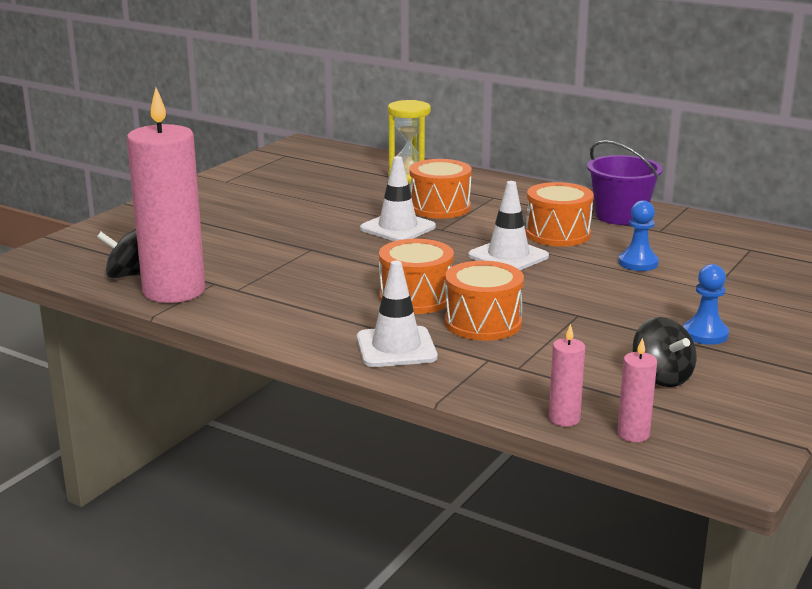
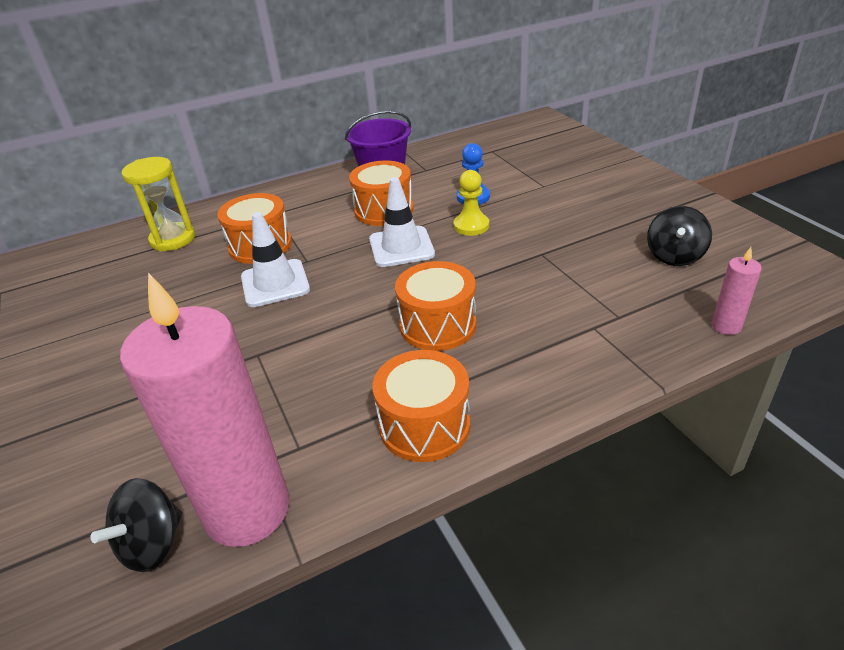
camera: 55 degrees left, 15 degrees up
white traffic cone [357,261,438,367] -> none
orange drum [445,261,524,341] -> orange drum moved to [372,350,470,462]
pink candle [617,337,657,442] -> none
black spinning top [632,317,697,387] -> black spinning top turned 105 degrees clockwise [647,206,712,266]
blue pawn [683,264,729,345] -> none
none -> yellow pawn [453,170,489,236]

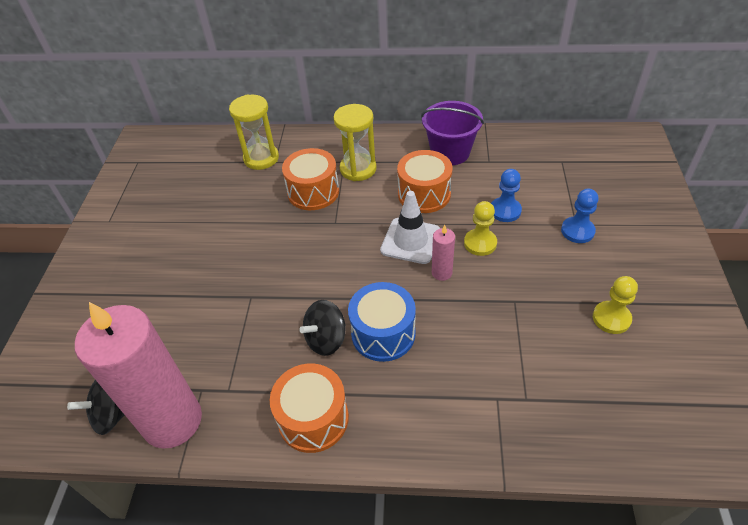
camera: 30 degrees right, 10 degrees up
white traffic cone [241,212,310,307] -> none
orange drum [395,261,476,351] -> blue drum [348,282,416,362]
black spinning top [647,206,712,266] -> black spinning top moved to [299,300,346,356]
pink candle [712,247,762,335] -> pink candle moved to [432,225,455,281]
none -> yellow hourglass [333,104,376,181]
none -> blue pawn [561,189,598,243]
none -> yellow pawn [593,276,638,334]

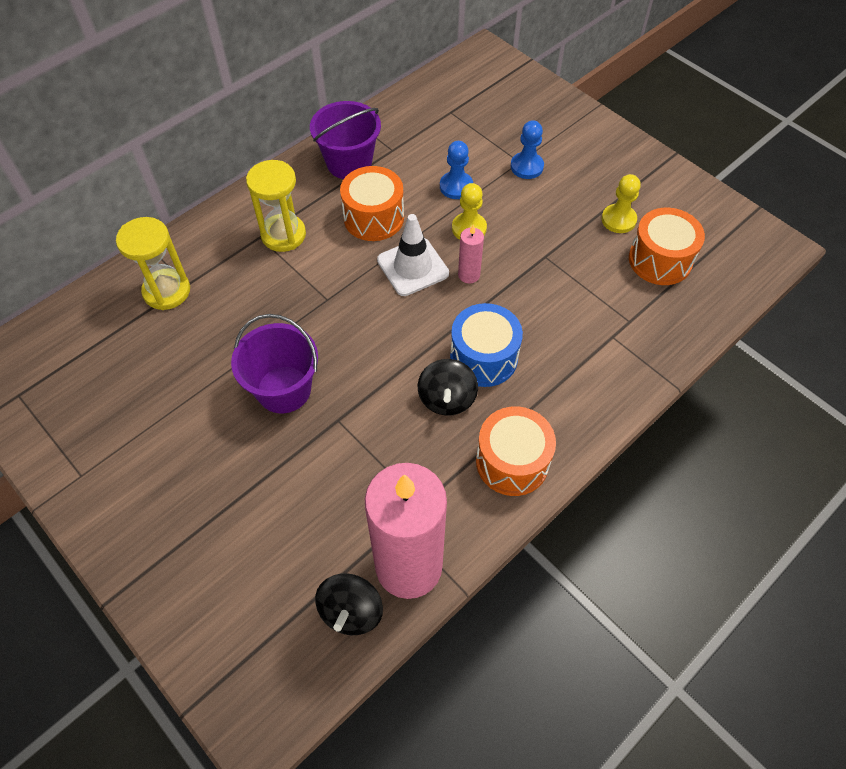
camera: 50 degrees left, 10 degrees up
orange drum [282,148,339,210] -> orange drum moved to [629,208,705,285]
none -> purple bucket [231,314,318,413]

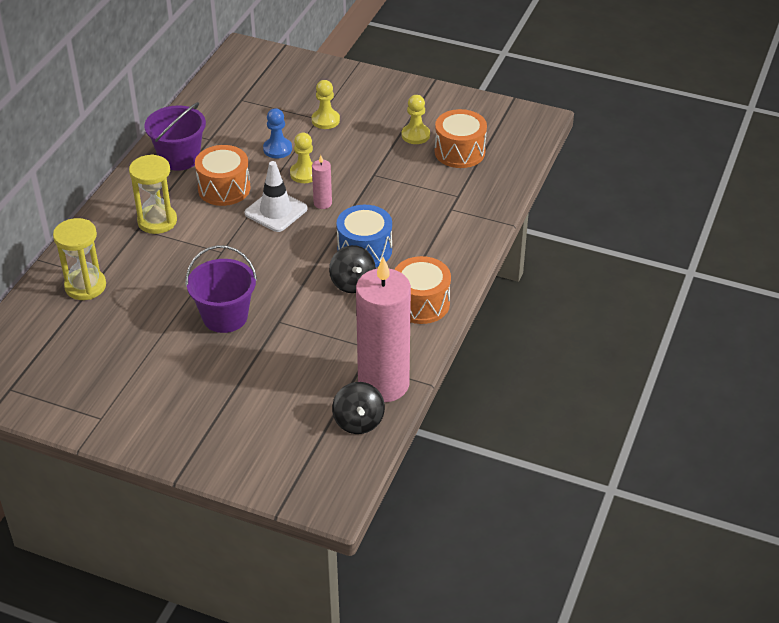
camera: 25 degrees left, 15 degrees down
blue pawn [511,120,544,179] -> yellow pawn [312,80,340,129]

